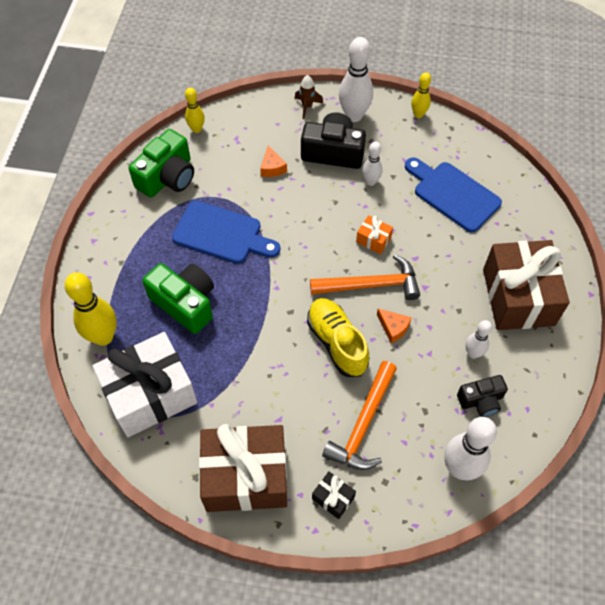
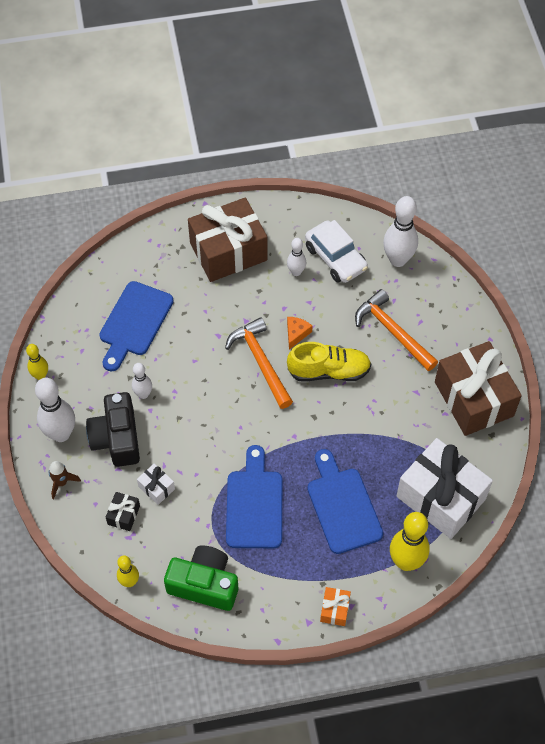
camera: 110 degrees left, 0 degrees up
green camera [143,263,214,334] -> blue cutting board [307,449,383,554]
orange cheese [260,145,287,177] -> white gift [137,464,175,505]
yellow shoe [307,298,370,377] -> yellow shoe turned 135 degrees counterclockwise [287,342,371,381]
black gift [312,472,356,519] -> black gift moved to [106,492,140,531]
orange hammer [322,361,397,470] -> orange hammer turned 135 degrees counterclockwise [355,289,438,371]
orange gift [356,215,393,254] -> orange gift moved to [320,587,351,626]
black camera [457,375,508,417] -> white car [305,220,368,283]

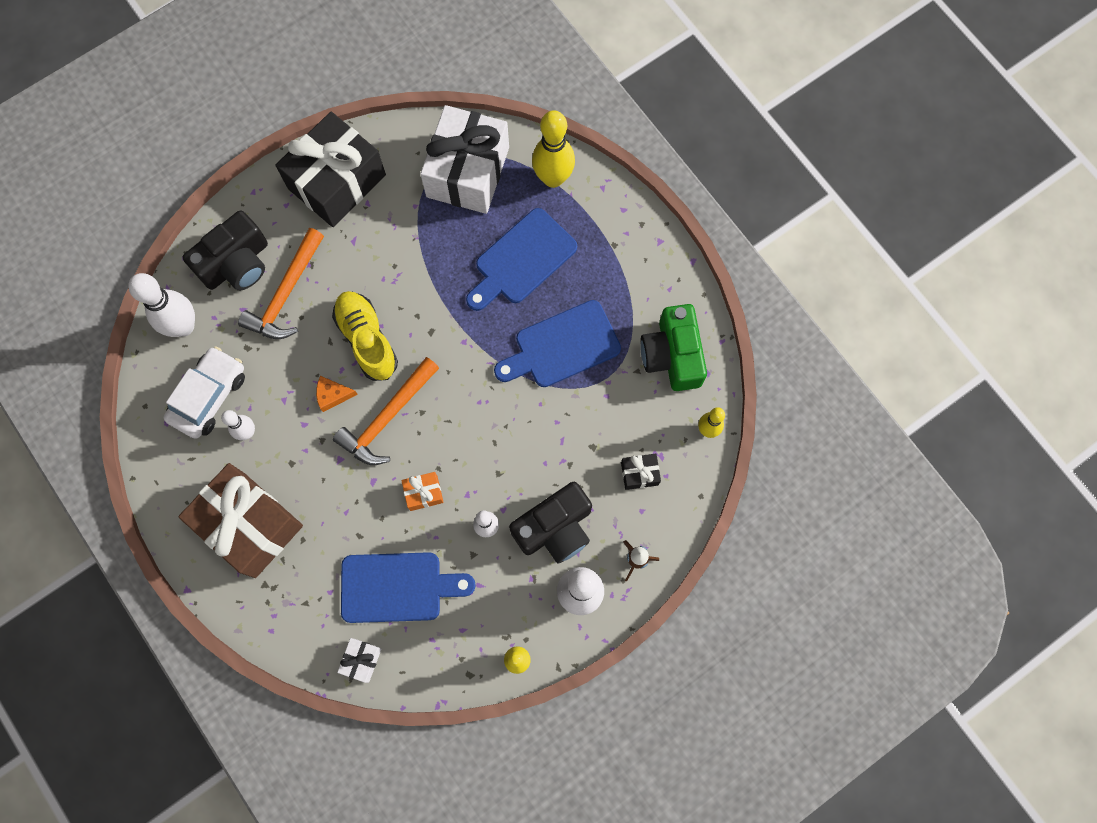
camera: 115 degrees left, 15 degrees up
white gift [137,464,175,505] -> white gift moved to [337,638,382,683]
orange gift [320,587,351,626] -> orange gift moved to [401,472,444,511]
brown gift [435,341,522,436] -> black gift [276,112,386,227]
none -> black camera [183,210,268,290]

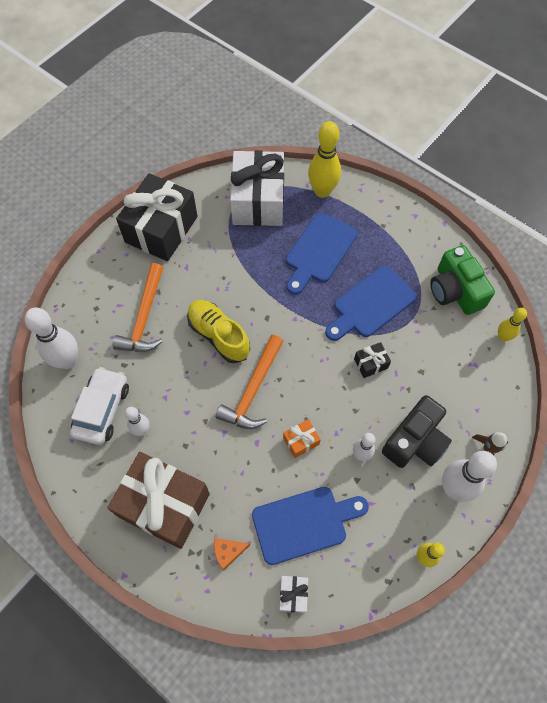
camera: 15 degrees left, 10 degrees down
black camera [183,210,268,290] -> none
orange cheese [316,376,358,412] -> orange cheese moved to [214,538,250,571]
black gift [621,454,661,490] -> black gift moved to [354,342,391,378]

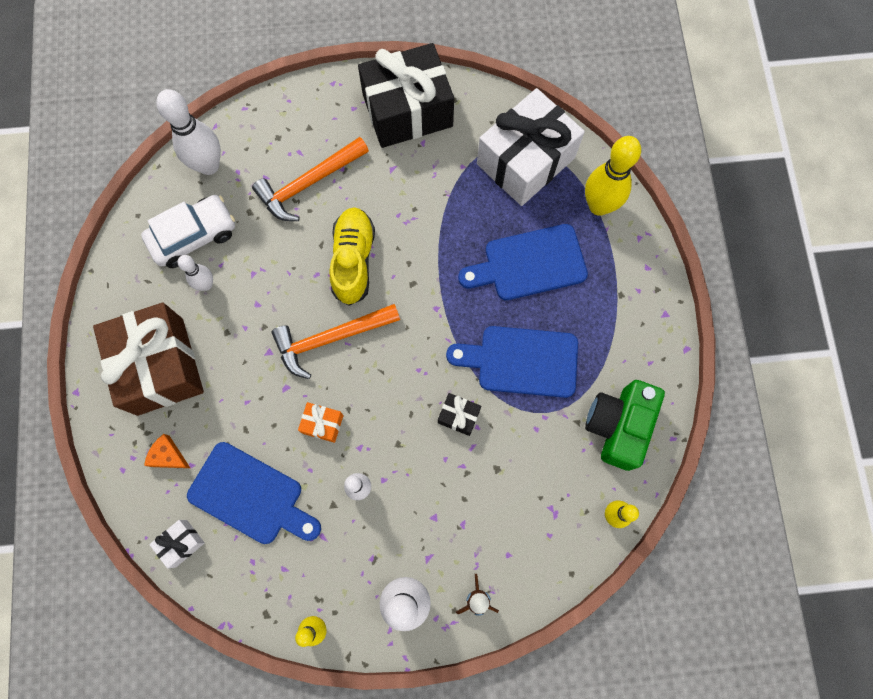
camera: 45 degrees right, 10 degrees up
black camera [382,395,452,468] -> none

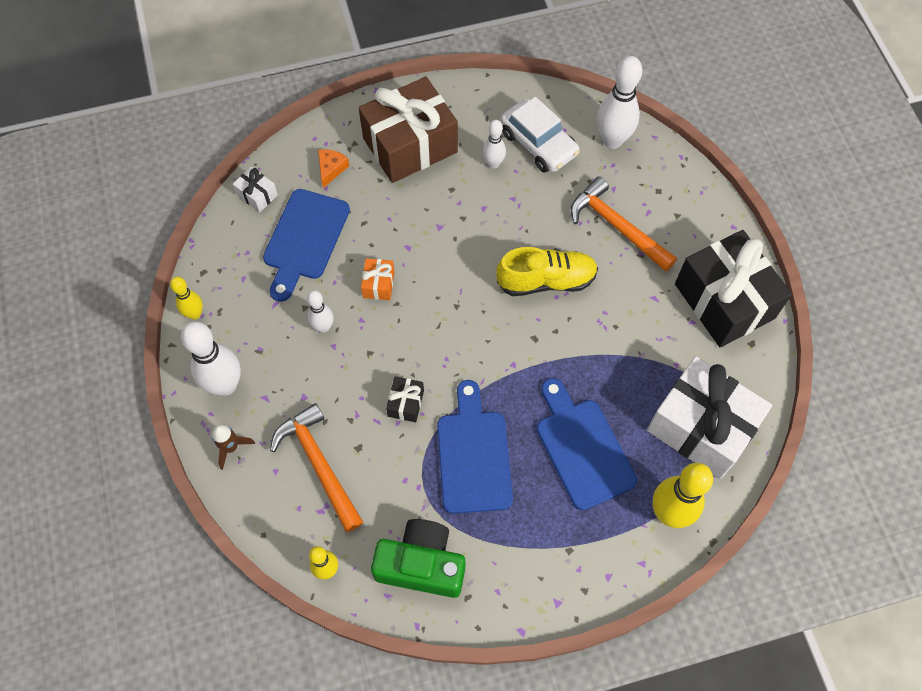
camera: 80 degrees right, 10 degrees down
orange hammer [271,304,400,379] -> orange hammer moved to [270,403,363,532]

